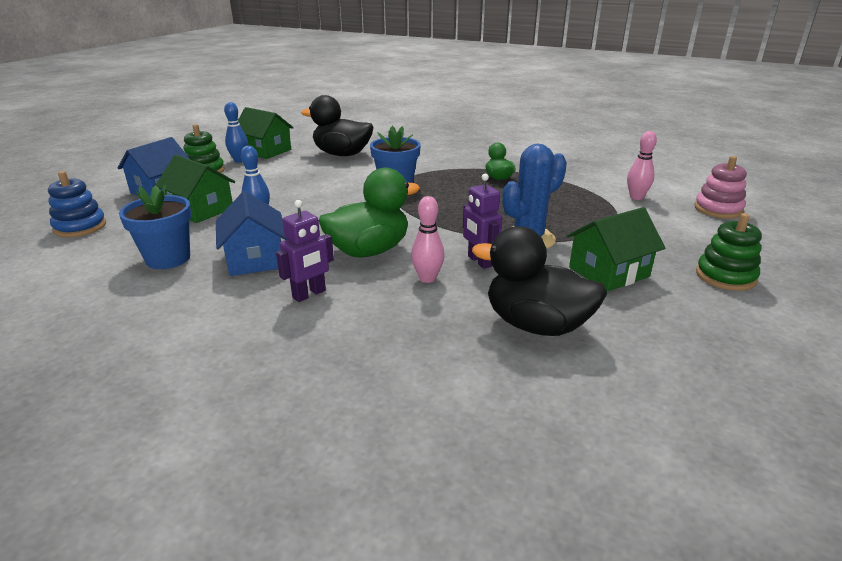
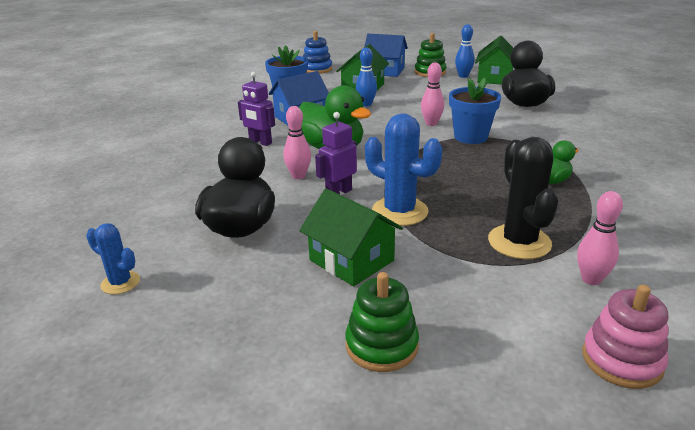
camera: 75 degrees right, 0 degrees up
none -> blue cactus [86,223,140,294]
none -> pink bowling pin [421,63,444,126]
none -> black cactus [488,137,558,259]

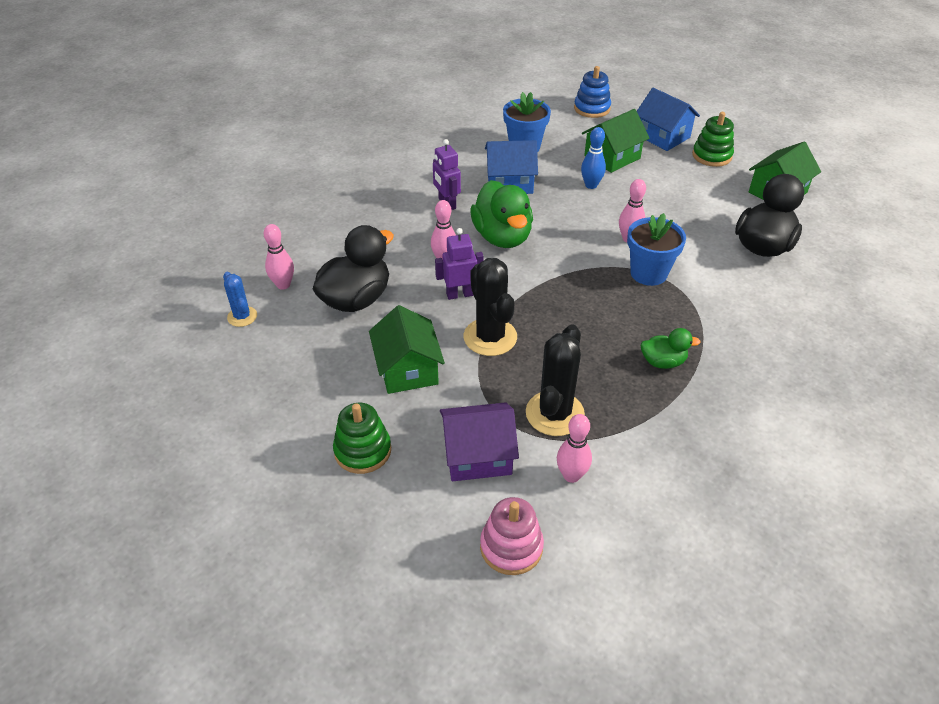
camera: 30 degrees right, 15 degrees up
blue cactus [365,113,442,226] -> black cactus [464,258,517,356]
blue bowling pin [455,24,475,78] -> none
none -> pink bowling pin [264,224,294,290]
none -> purple house [440,402,519,481]

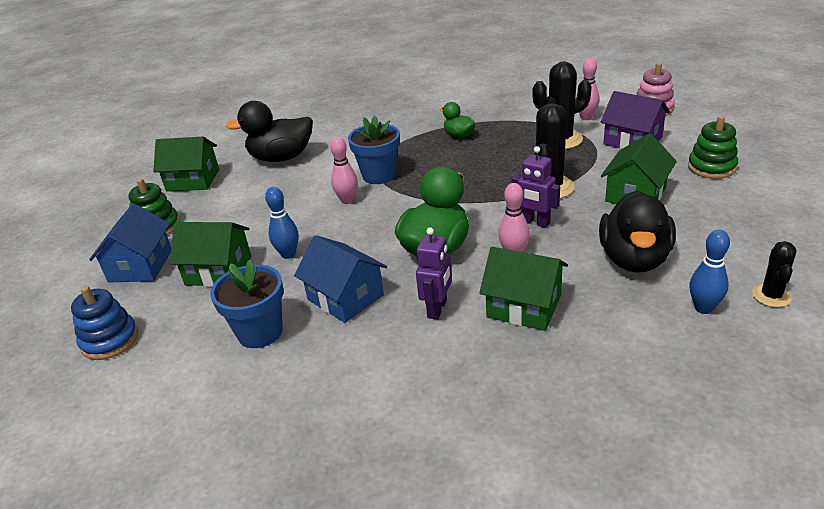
camera: 130 degrees left, 10 degrees down
blue cactus [223,272,257,327] -> black cactus [752,241,796,307]
pink bowling pin [264,224,294,290] -> blue bowling pin [690,230,730,314]
black duck [313,225,394,312] -> black duck turned 75 degrees counterclockwise [599,191,676,273]
none -> green house [479,247,568,331]

